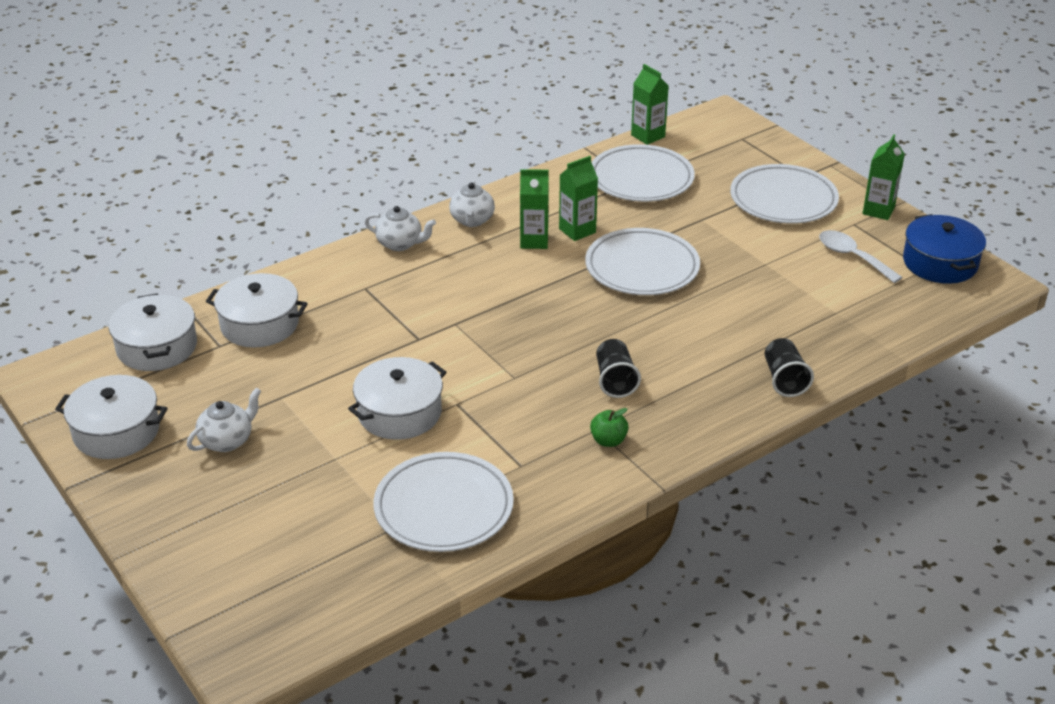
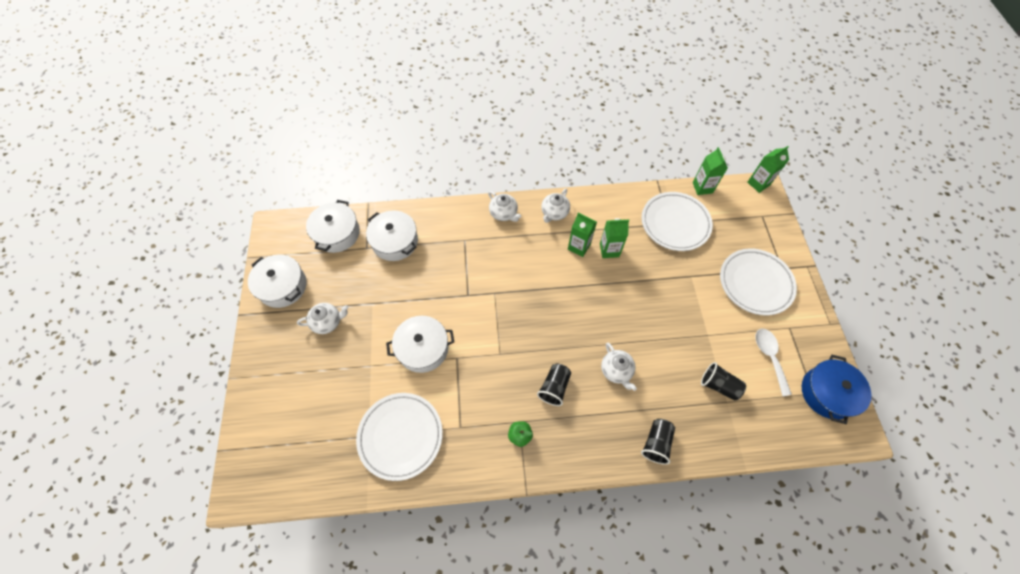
camera: 30 degrees right, 25 degrees up
white plate [585,228,700,295] -> none
green carton [863,134,905,220] -> green carton moved to [747,146,789,193]
none -> white teapot [601,343,637,391]
none -> black cup [701,362,746,401]

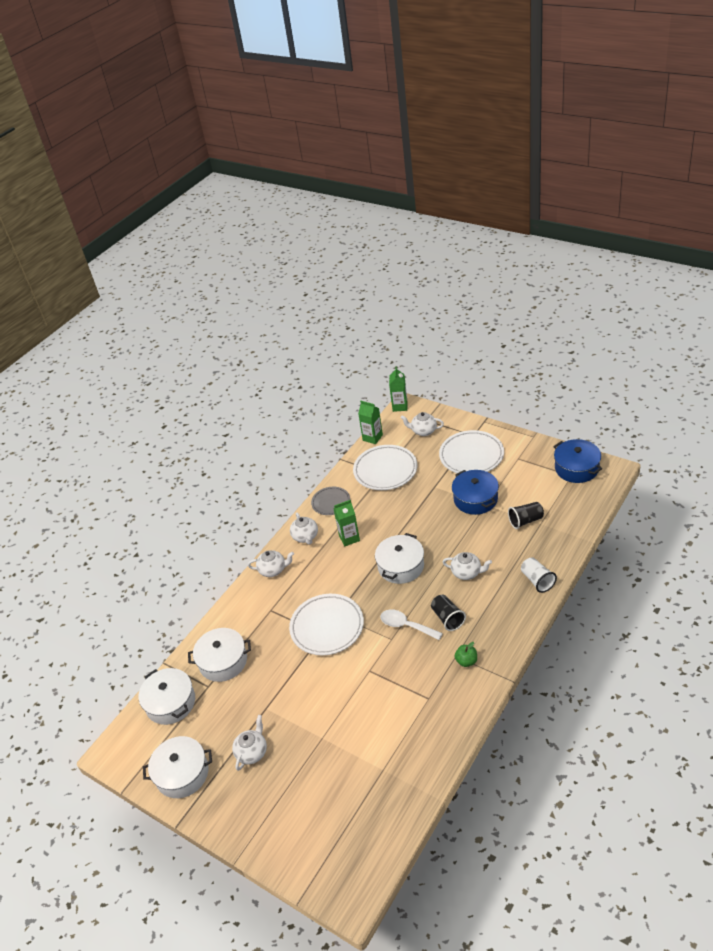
camera: 45 degrees left, 20 degrees down
white plate [356,393,443,481] -> white plate moved to [289,594,364,655]
white pot [386,316,454,373] -> white pot moved to [375,533,424,584]
green carton [600,218,629,258] -> none
black cup [641,419,675,465] -> white cup [521,557,557,593]
white spoon [755,329,792,396] -> white spoon moved to [380,609,443,640]
none -> grey plate [311,487,350,515]
none -> white teapot [400,412,444,436]
none -> blue pot [452,470,499,515]

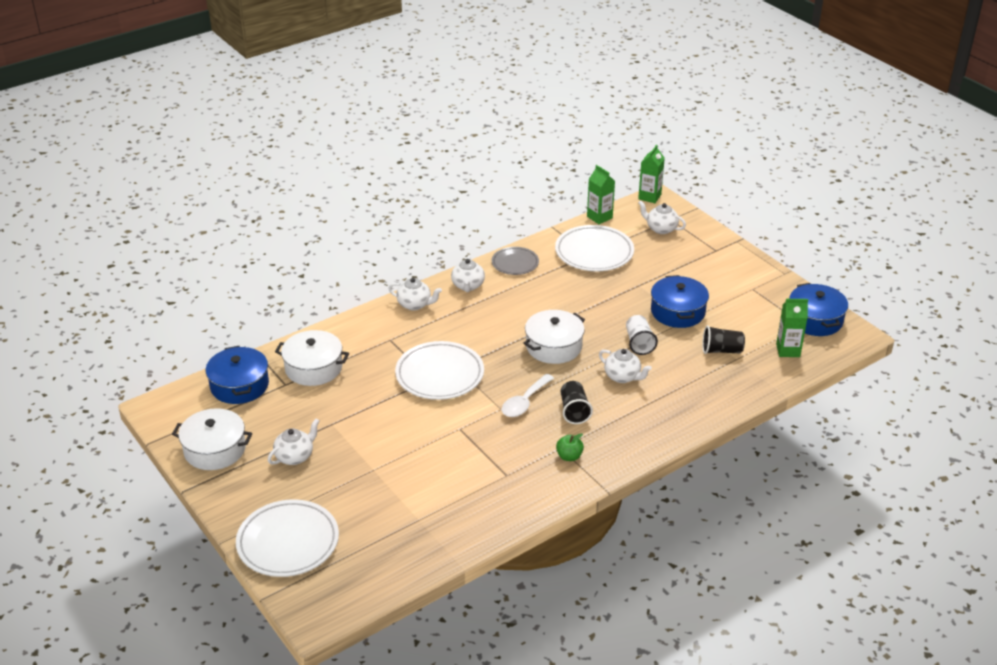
camera: 15 degrees right, 5 degrees down
white pot [139,668,195,725] -> blue pot [206,346,269,404]
green carton [333,500,360,546] -> green carton moved to [776,299,808,357]
white spoon [380,609,443,640] -> white spoon turned 105 degrees counterclockwise [502,374,554,417]
white plate [439,430,504,473] -> white plate moved to [236,499,339,577]
white cup [521,557,557,593] -> white cup moved to [626,315,658,355]

